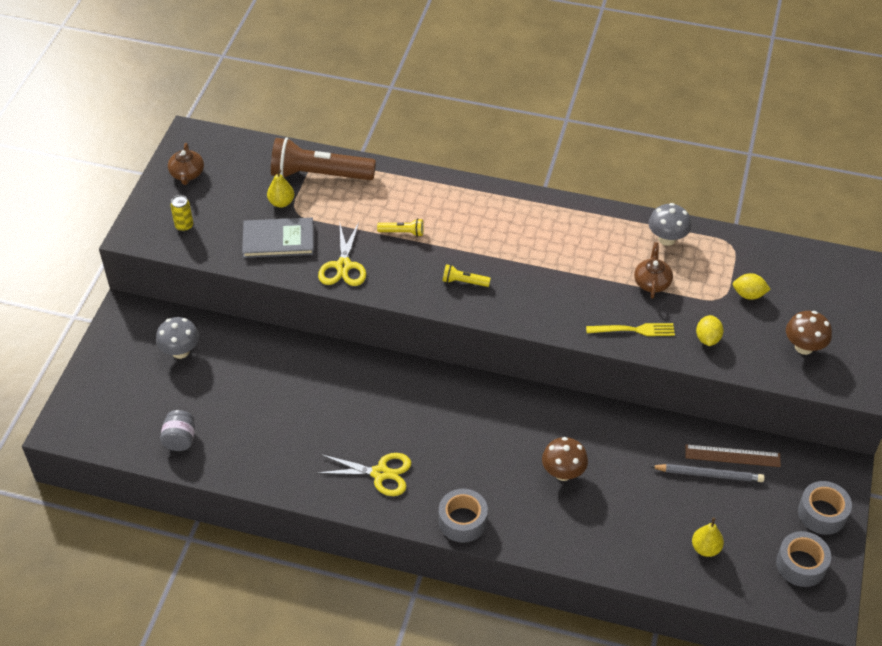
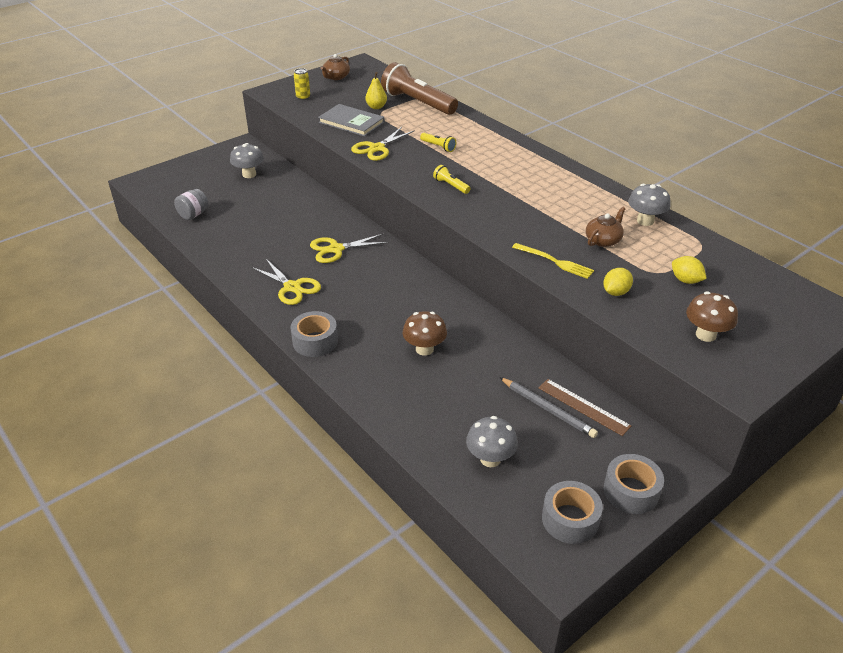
camera: 35 degrees right, 10 degrees down
yellow pear [692,518,724,557] -> grey mushroom [466,416,518,467]
none -> yellow scissors [310,233,389,263]

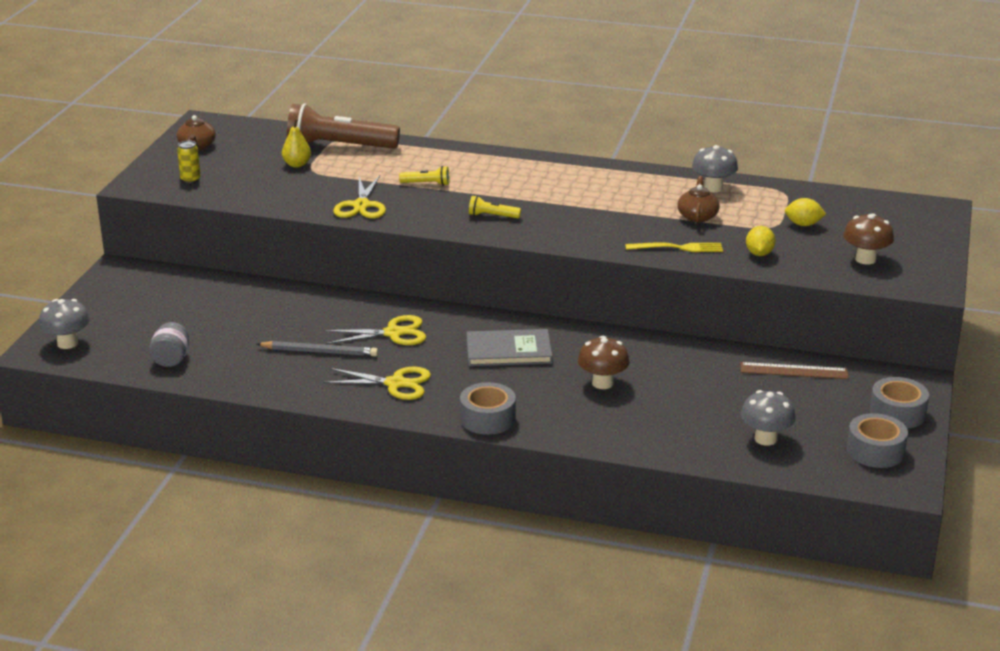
camera: 35 degrees left, 10 degrees down
grey mushroom [230,143,264,178] -> grey mushroom moved to [39,299,90,349]
yellow scissors [310,233,389,263] -> yellow scissors turned 135 degrees counterclockwise [324,315,426,345]
grey book [318,104,385,136] -> grey book moved to [467,329,552,366]
grey pencil [499,377,598,438] -> grey pencil moved to [257,341,378,357]

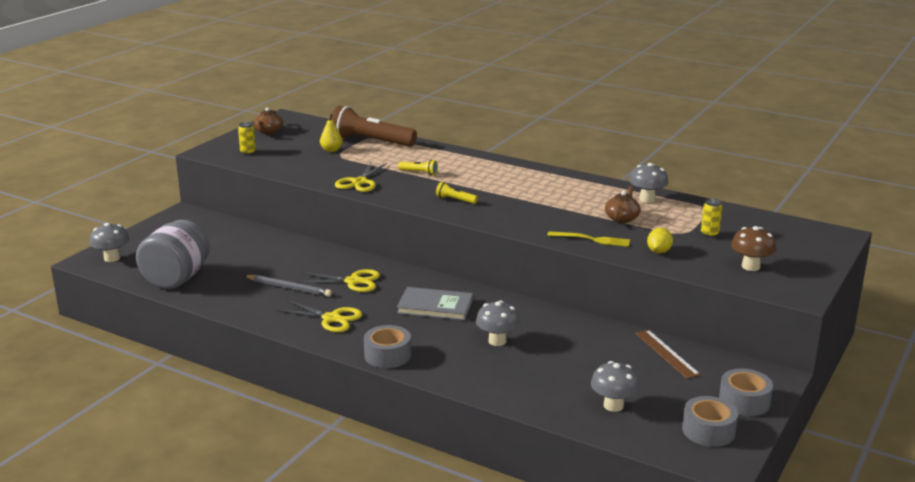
camera: 15 degrees right, 5 degrees down
grey jar [149,322,189,367] -> grey jar [136,220,210,289], size x2.02
brown mushroom [578,336,630,389] -> grey mushroom [476,300,520,346]
brown ruler [740,362,848,379] -> brown ruler turned 45 degrees clockwise [635,330,701,379]
yellow lemon [785,198,826,226] -> yellow can [701,199,722,237]

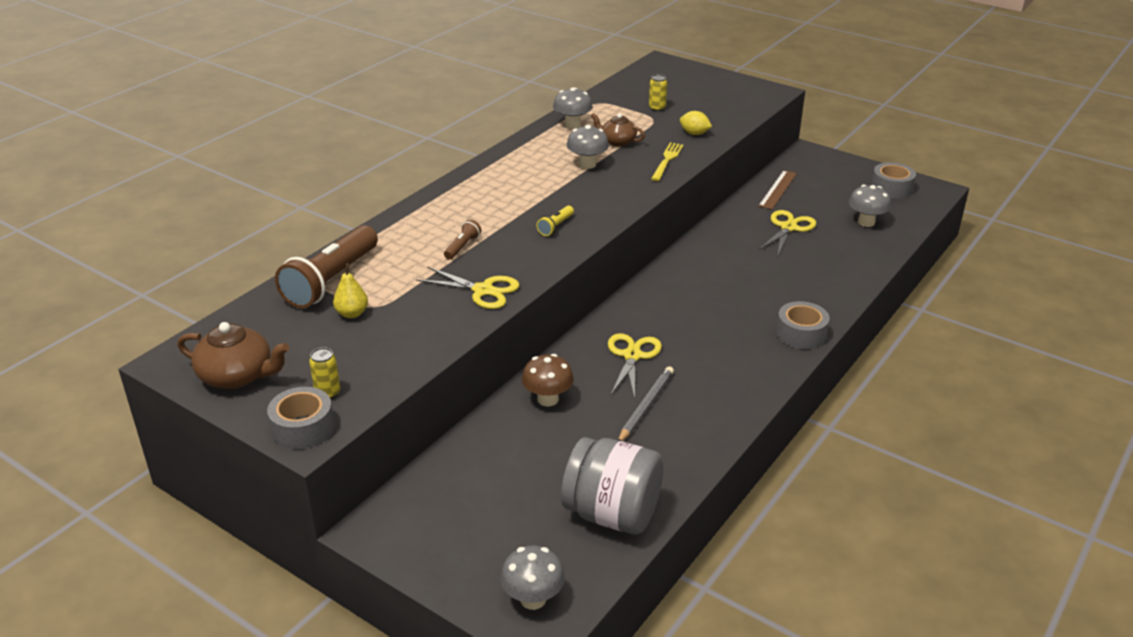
camera: 85 degrees left, 10 degrees up
brown teapot [254,107,283,134] -> brown teapot [177,322,289,389], size x1.52
yellow scissors [276,300,362,332] -> yellow scissors moved to [759,210,816,255]
grey book [397,287,473,320] -> none
yellow flashlight [398,160,438,175] -> brown flashlight [444,219,481,259]
grey mushroom [476,300,520,346] -> grey mushroom moved to [567,125,609,169]
brown ruler [635,330,701,379] -> brown ruler turned 45 degrees counterclockwise [758,170,797,210]
grey tape [719,368,773,416] -> grey tape moved to [267,387,335,449]
brown mushroom [731,226,776,271] -> brown mushroom moved to [522,354,574,407]

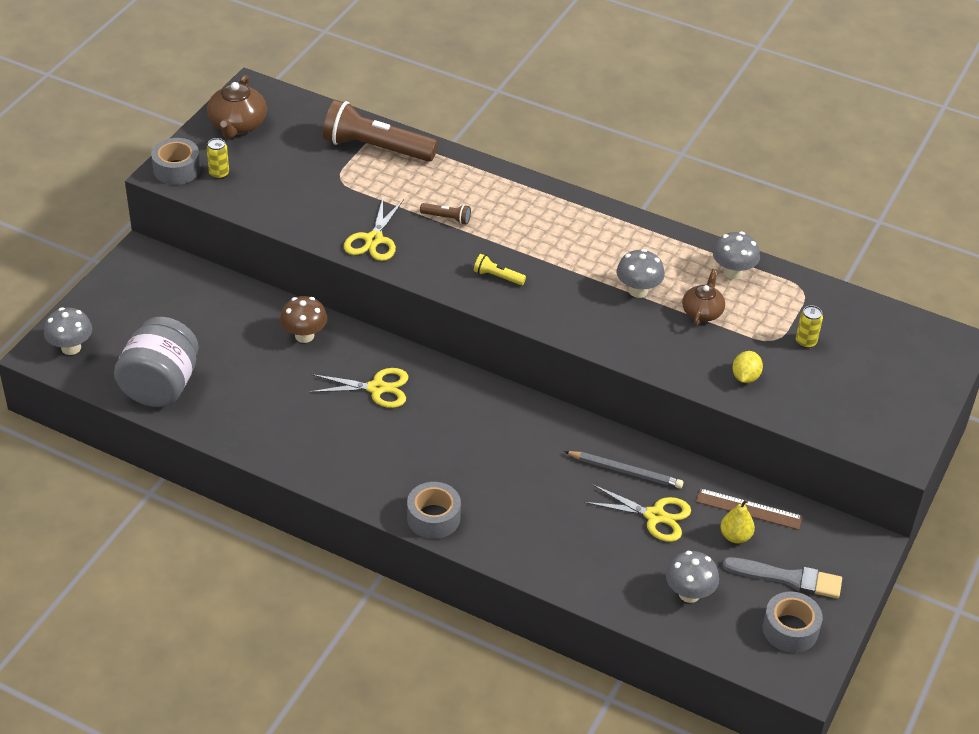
camera: 80 degrees right, 10 degrees up
yellow pear [333,263,368,318] -> yellow pear moved to [720,499,755,543]
grey pencil [618,366,674,441] -> grey pencil moved to [564,451,683,488]
yellow fork [651,142,683,181] -> none
none -> grey brush [722,557,842,599]

